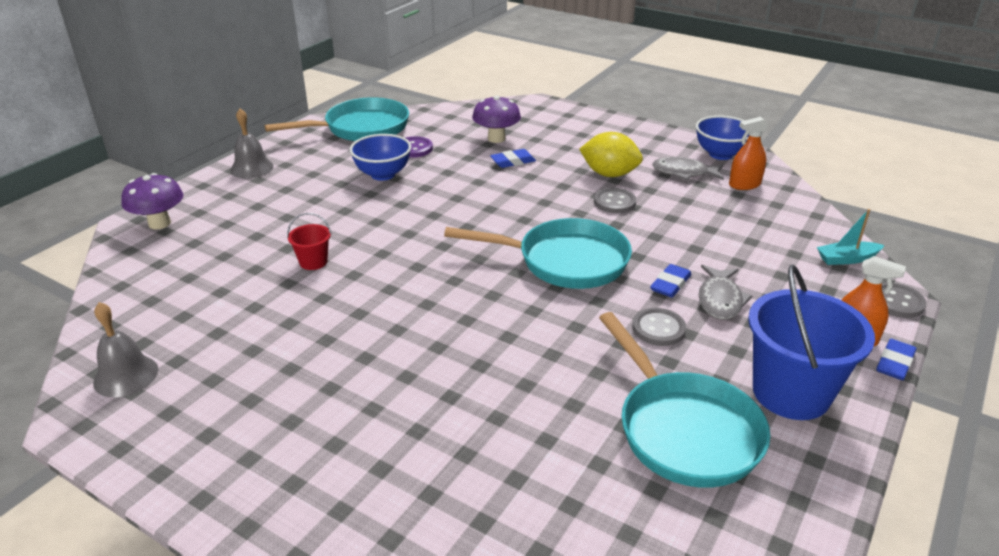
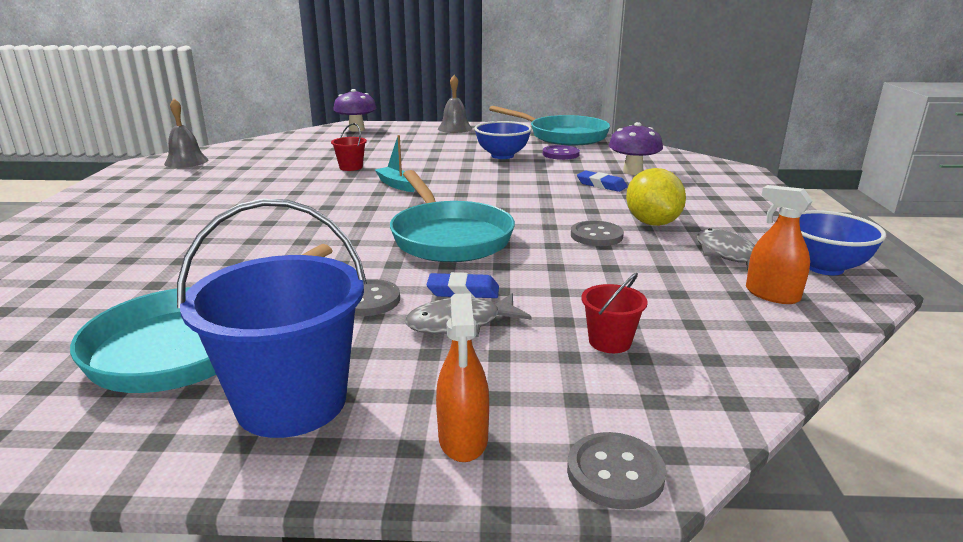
camera: 60 degrees right, 10 degrees down
turquoise boat [817,209,885,265] -> turquoise boat moved to [375,135,415,192]
blue eraser [876,339,916,380] -> none
none -> red bucket [581,273,648,353]

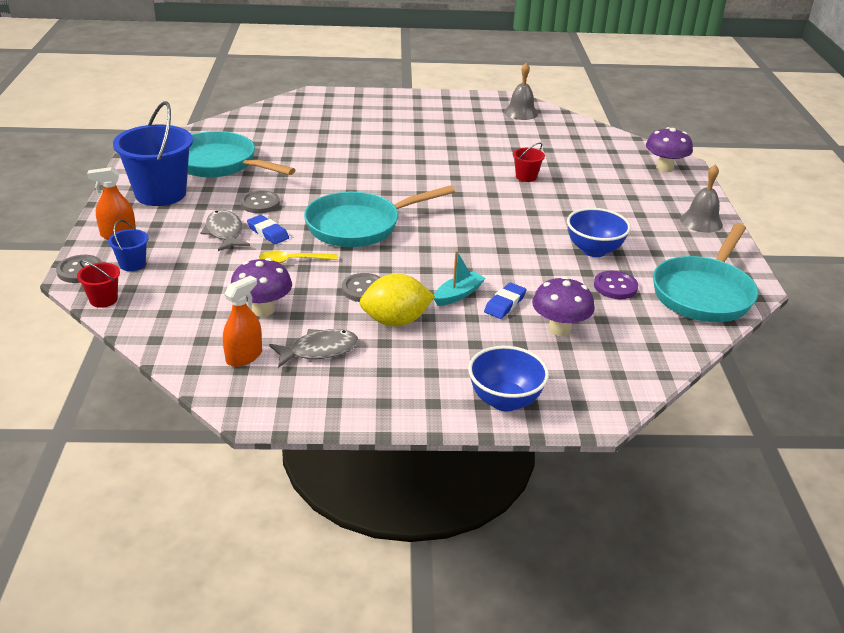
camera: 85 degrees right, 10 degrees up
turquoise boat [375,135,415,192] -> turquoise boat moved to [434,250,485,306]
blue eraser [426,272,499,298] -> blue eraser turned 45 degrees counterclockwise [247,215,289,244]
red bucket [581,273,648,353] -> red bucket moved to [77,260,120,308]
blue bowl [800,210,886,275] -> blue bowl moved to [468,346,549,411]
none -> blue bucket [108,220,148,271]
none -> purple mushroom [231,258,292,317]
none -> yellow spoon [259,251,338,263]

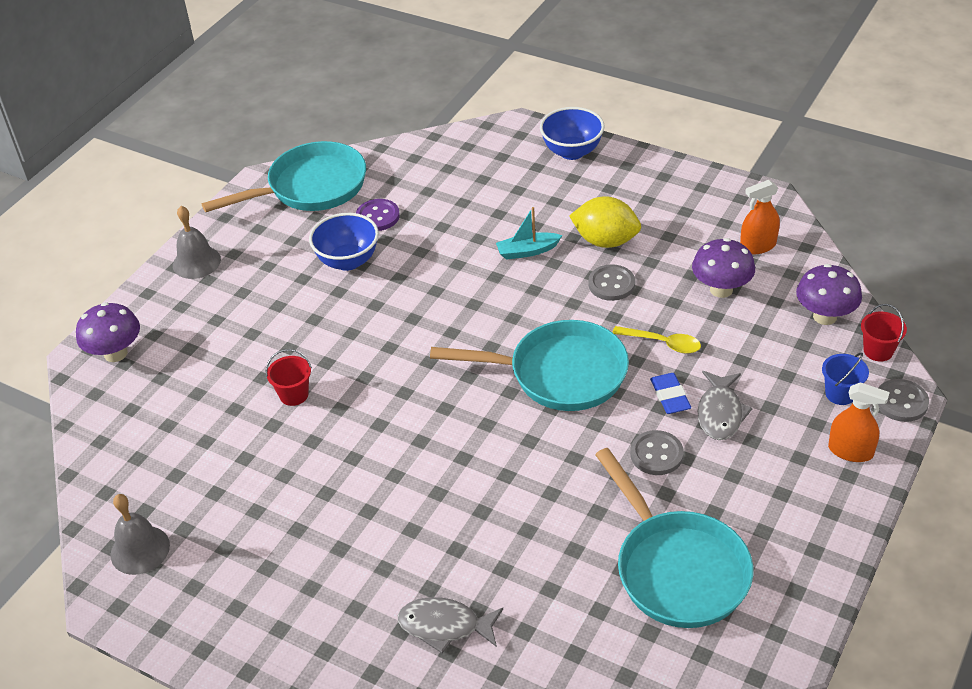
camera: 145 degrees left, 10 degrees up
blue bucket [113,101,193,206] -> none
grey fish [269,329,358,368] -> grey fish moved to [398,597,503,653]
blue eraser [484,283,526,319] -> none
purple mushroom [532,276,595,336] -> purple mushroom moved to [796,264,862,325]

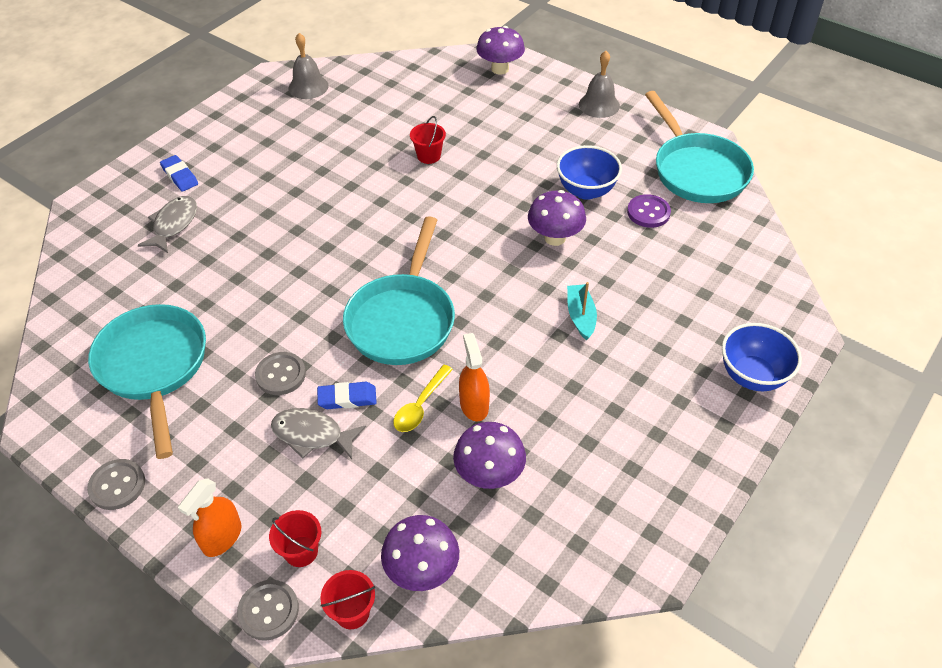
camera: 95 degrees right, 5 degrees up
yellow lemon [569,196,641,248] -> none
grey button [588,264,635,301] -> grey button moved to [87,459,145,510]
turquoise pan [595,448,753,628] -> turquoise pan turned 90 degrees clockwise [88,304,206,459]
orange spray bottle [740,180,780,254] -> orange spray bottle moved to [459,333,490,421]
blue bucket [822,352,869,405] -> red bucket [269,510,321,567]
none -> blue eraser [160,155,198,192]
none -> purple mushroom [528,190,586,246]

